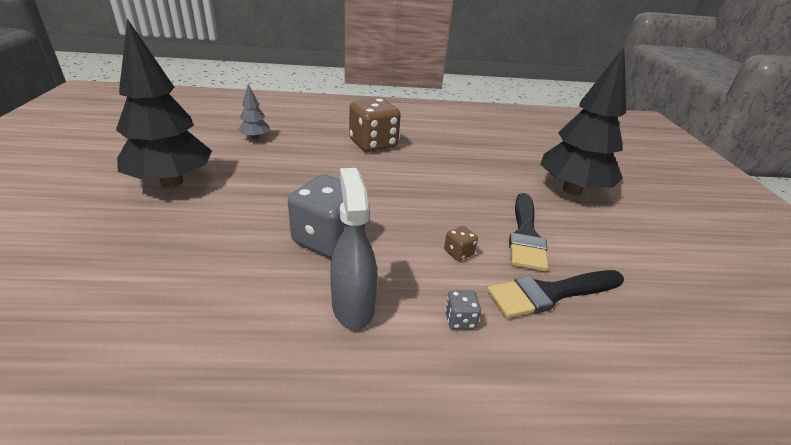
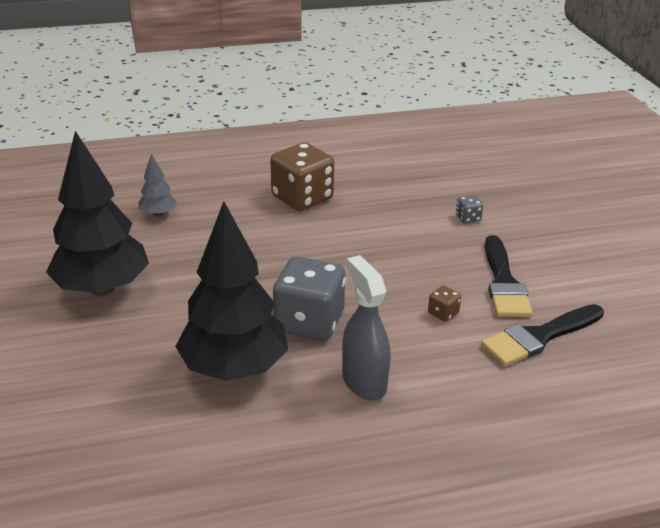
camera: 10 degrees left, 0 degrees up
grey dice [445,290,481,329] -> grey dice moved to [456,195,483,223]
black tree [540,48,626,195] -> black tree moved to [175,201,288,381]

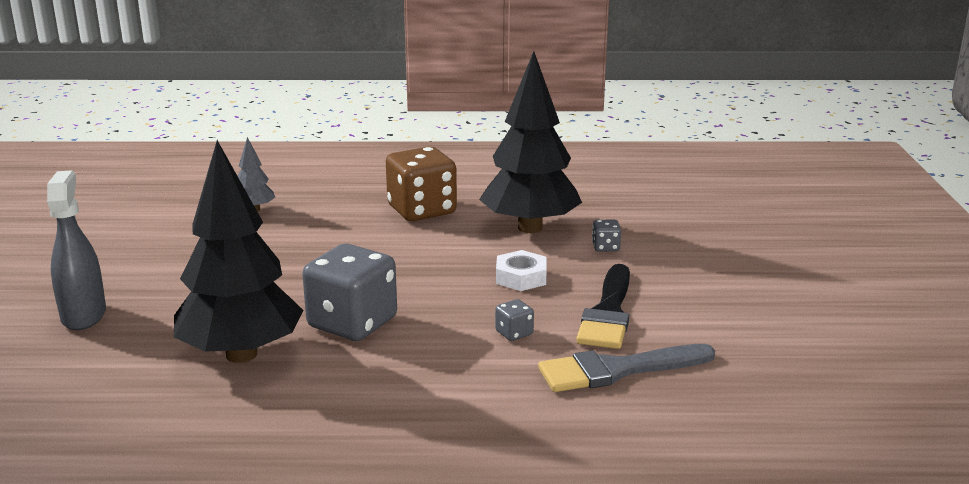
camera: 15 degrees right, 10 degrees down
black tree [46,131,149,296] -> black tree moved to [479,51,582,233]
grey spray bottle [342,255,391,401] -> grey spray bottle moved to [47,170,106,330]
brown dice [428,285,461,322] -> grey dice [495,299,534,341]
black brush [481,304,604,366] -> grey brush [538,344,715,392]
none -> white nut [496,250,547,291]

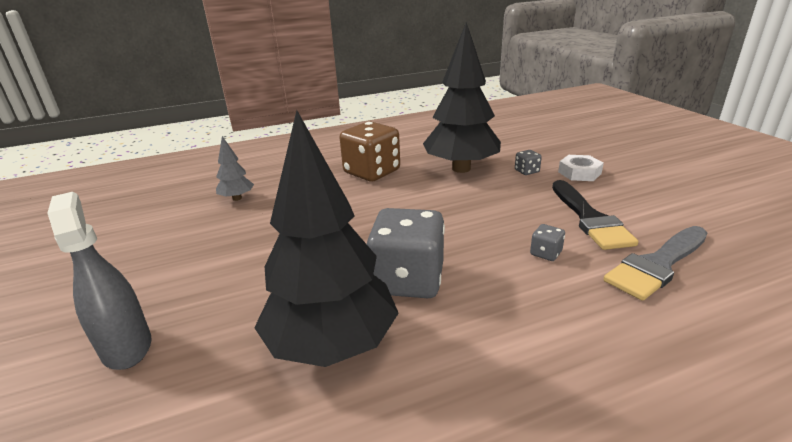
camera: 20 degrees left, 5 degrees up
white nut [496,250,547,291] -> white nut moved to [558,155,604,181]

